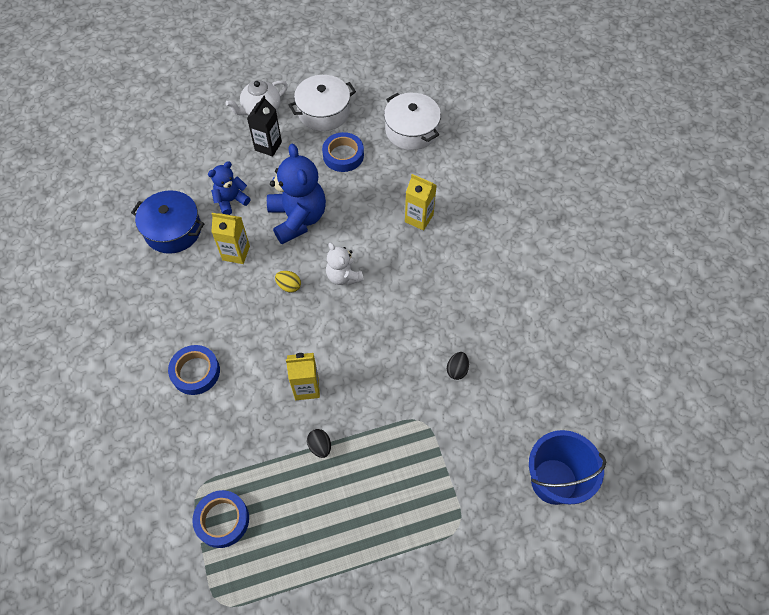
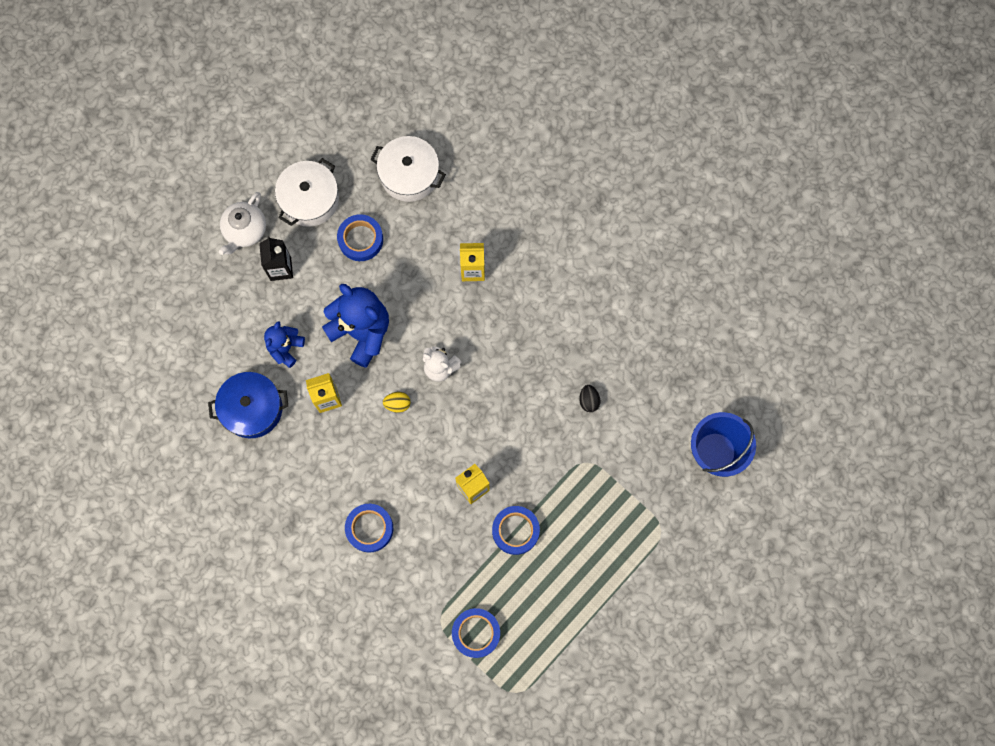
camera: 30 degrees left, 15 degrees up
black egg [307,429,331,458] -> blue tape [492,506,540,555]

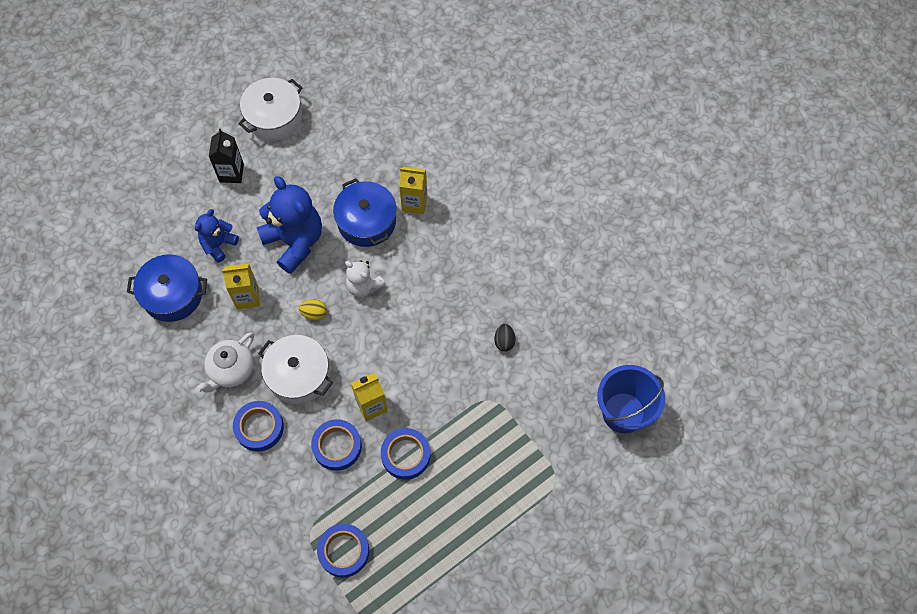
camera: 10 degrees right, 10 degrees down
white teapot [219,192,266,255] -> white teapot moved to [196,332,254,392]
blue tape [337,214,383,261] -> blue tape moved to [311,419,362,471]
white pot [371,136,446,202] -> white pot moved to [258,335,333,404]
none -> blue pot [333,178,396,247]

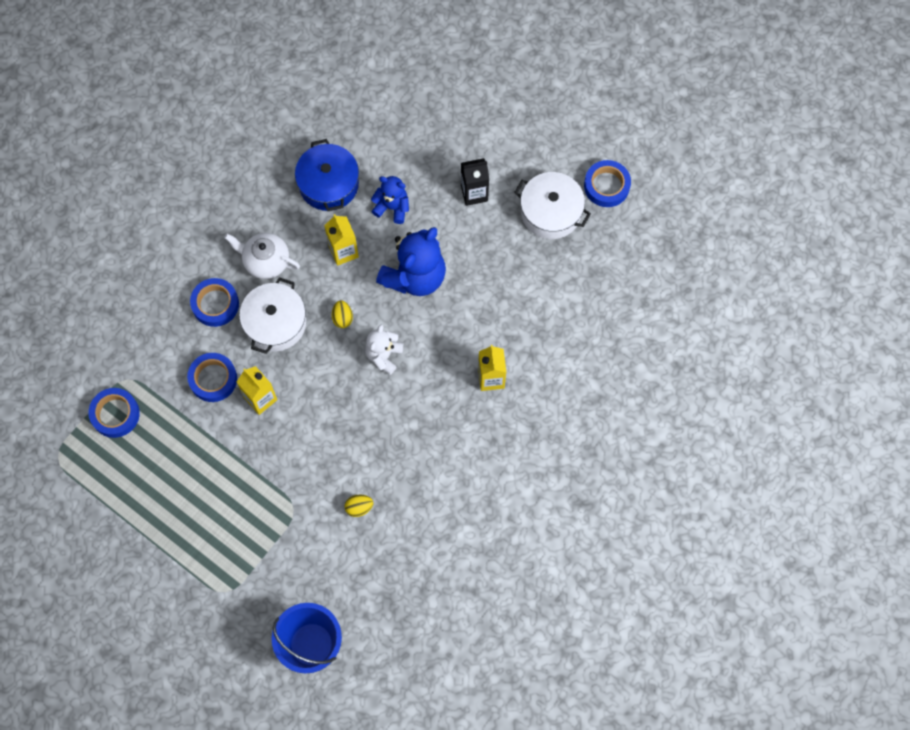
camera: 75 degrees right, 5 degrees up
blue pot [333,178,396,247] -> none
blue tape [381,428,430,480] -> blue tape moved to [584,160,631,207]
black egg [495,324,515,352] -> yellow egg [344,494,373,517]

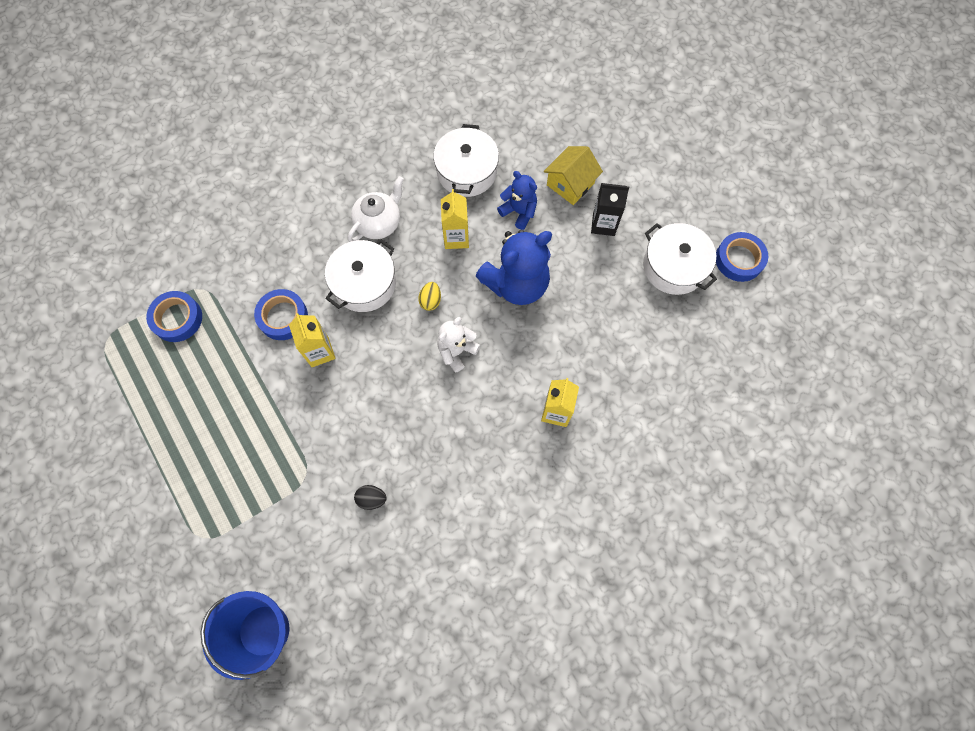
camera: 20 degrees right, 0 degrees up
blue tape [190,278,239,327] -> none
white teapot [224,233,300,279] -> white teapot turned 90 degrees clockwise [348,176,404,242]
blue pot [295,139,359,211] -> white pot [433,124,499,197]
yellow egg [344,494,373,517] -> black egg [354,485,387,510]
none -> yellow house [544,146,603,205]

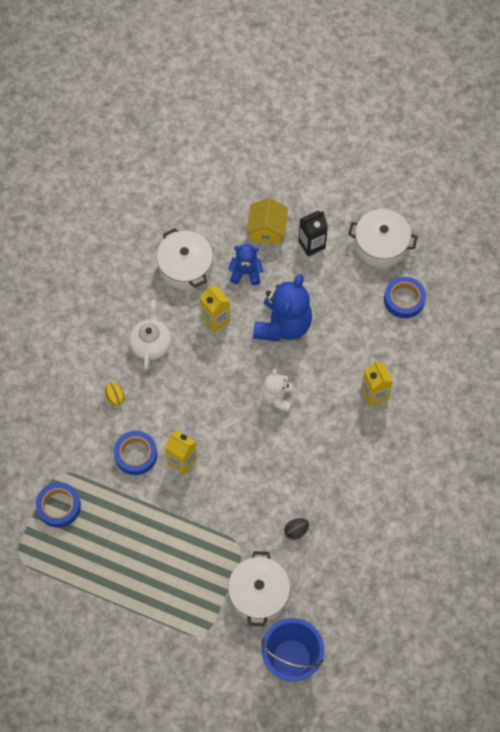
camera: 35 degrees left, 5 degrees down
white pot [325,239,396,312] -> white pot moved to [228,551,290,627]
yellow egg [418,282,441,311] -> yellow egg moved to [105,382,124,406]
blue tape [716,232,768,282] -> blue tape moved to [384,277,426,318]

